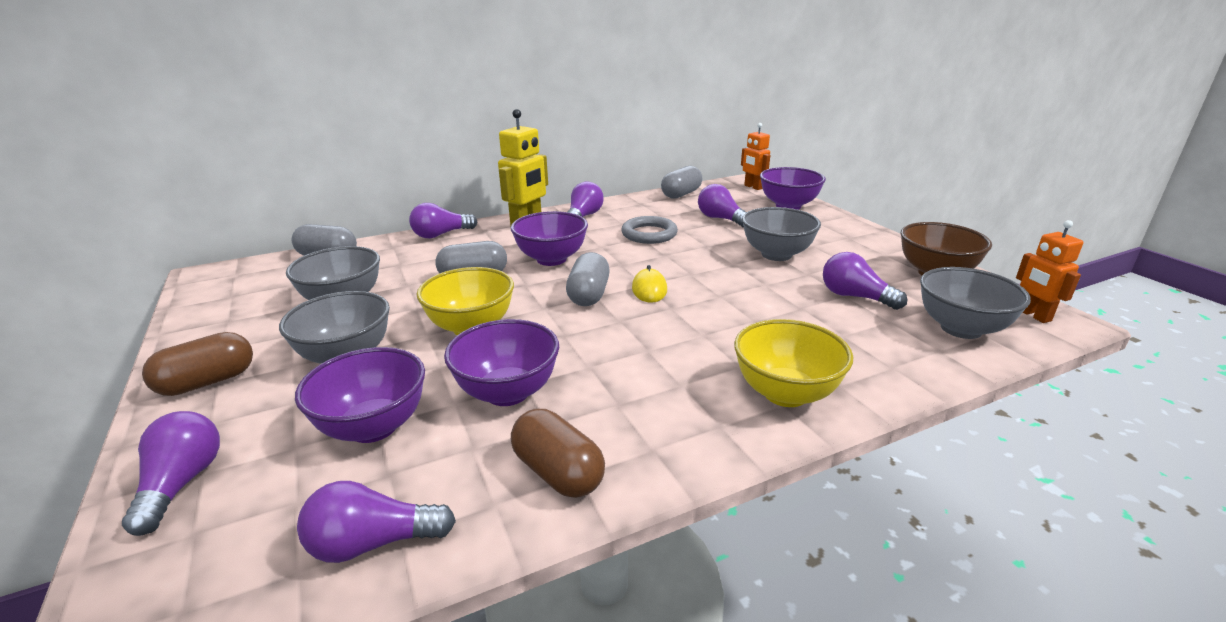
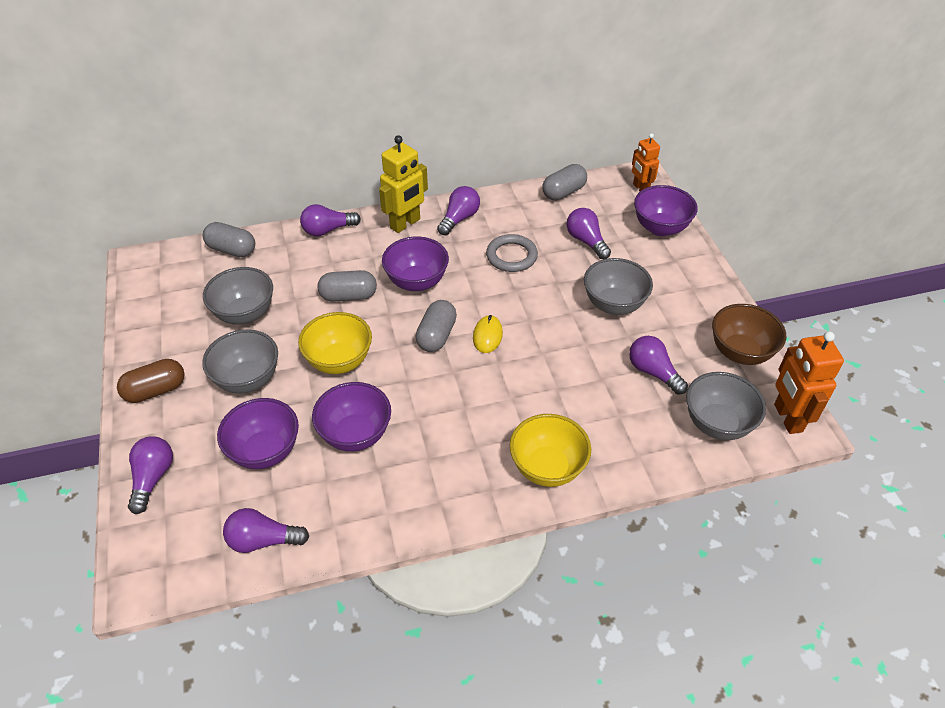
camera: 10 degrees right, 20 degrees up
brown capsule [511,409,605,498] -> none
orange robot [1016,220,1083,323] -> orange robot [774,331,844,434], size x1.53

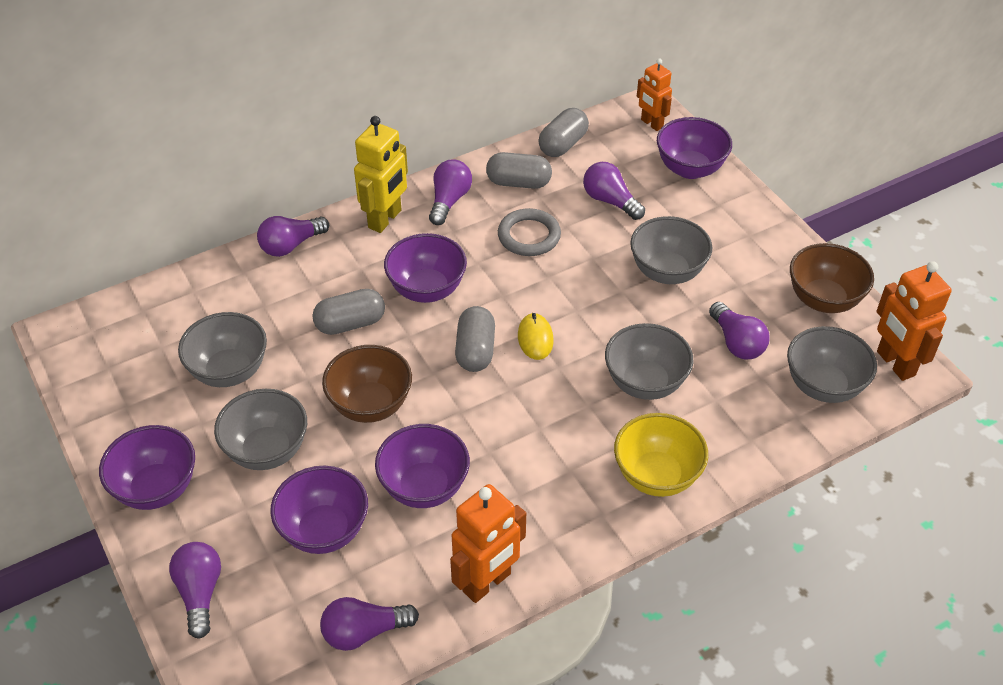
camera: 15 degrees left, 0 degrees up
brown capsule [117,359,184,403] -> purple bowl [99,425,195,510]
grey capsule [203,222,255,257] -> grey capsule moved to [486,152,552,189]
yellow bowl [298,312,372,374] -> brown bowl [322,345,412,423]
purple light bulb [629,336,688,395] -> purple light bulb turned 150 degrees counterclockwise [709,302,769,360]
none -> orange robot [450,484,526,603]
none -> grey bowl [605,323,693,400]

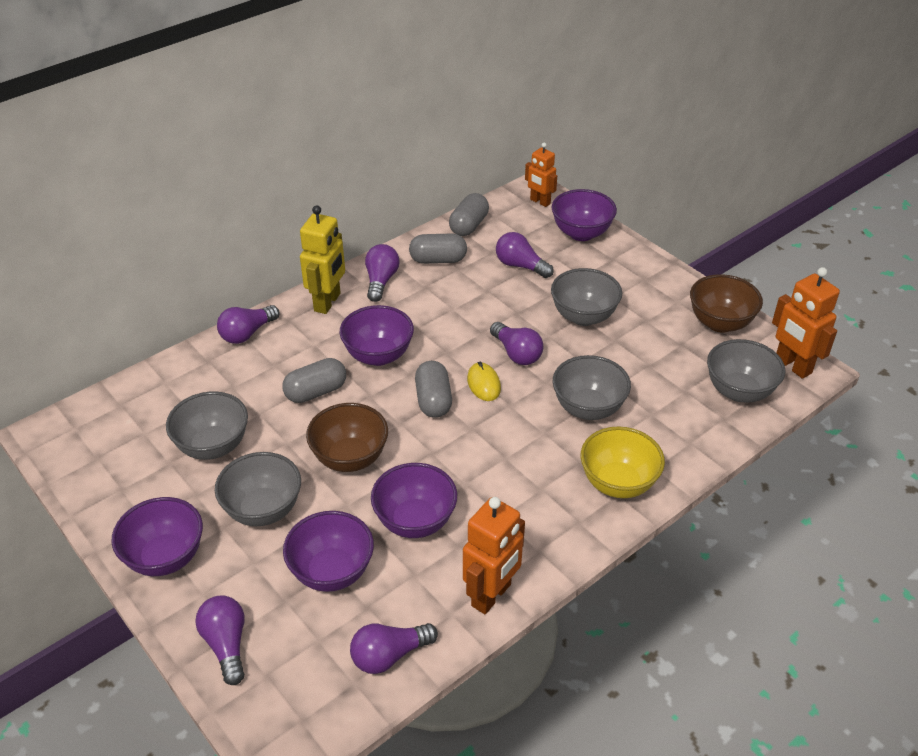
camera: 10 degrees left, 5 degrees down
grey ring [498,208,561,256] -> none
purple light bulb [709,302,769,360] -> purple light bulb moved to [490,322,543,365]

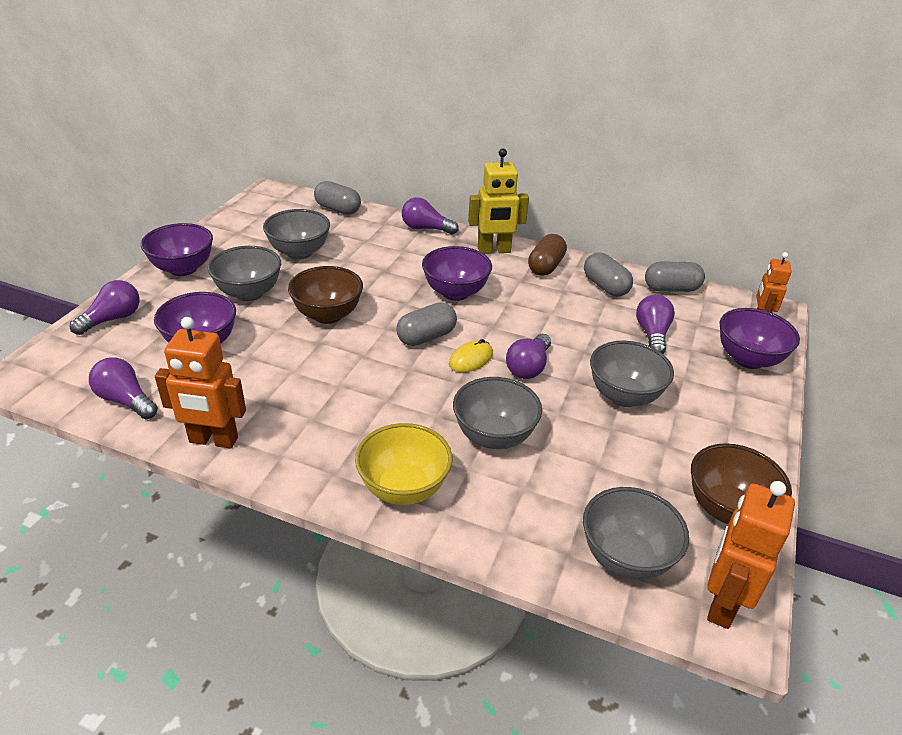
camera: 60 degrees right, 5 degrees down
grey capsule [282,358,346,403] -> grey capsule moved to [314,181,361,215]
purple light bulb [365,244,400,302] -> brown capsule [528,234,567,276]
purple bowl [371,463,457,538] -> none

